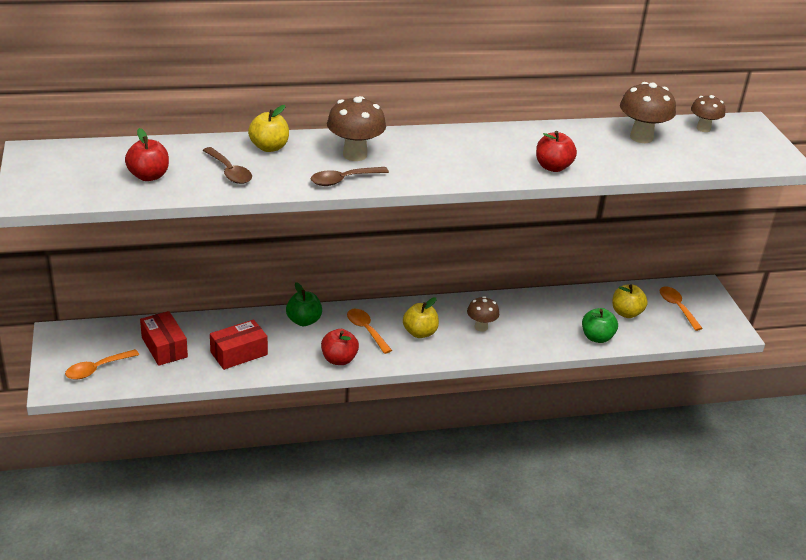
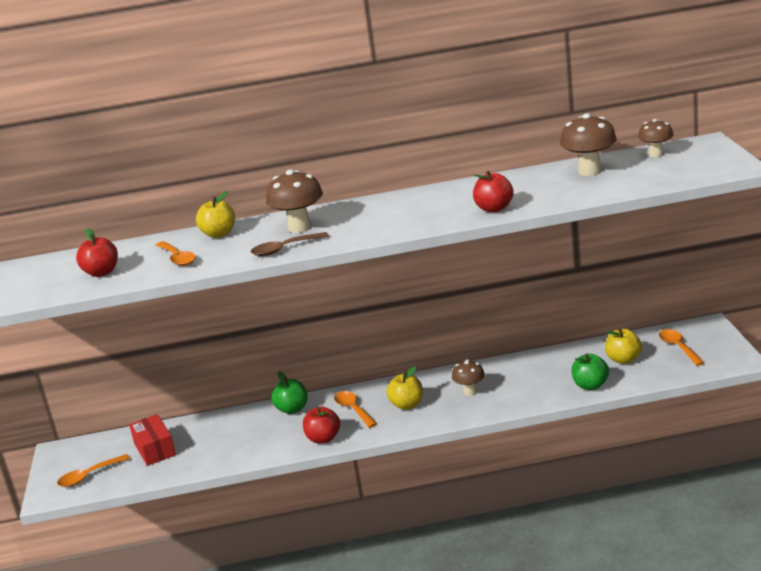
camera: 10 degrees right, 10 degrees down
brown spoon [203,147,252,184] -> orange spoon [156,241,196,266]
red box [210,319,268,370] -> none

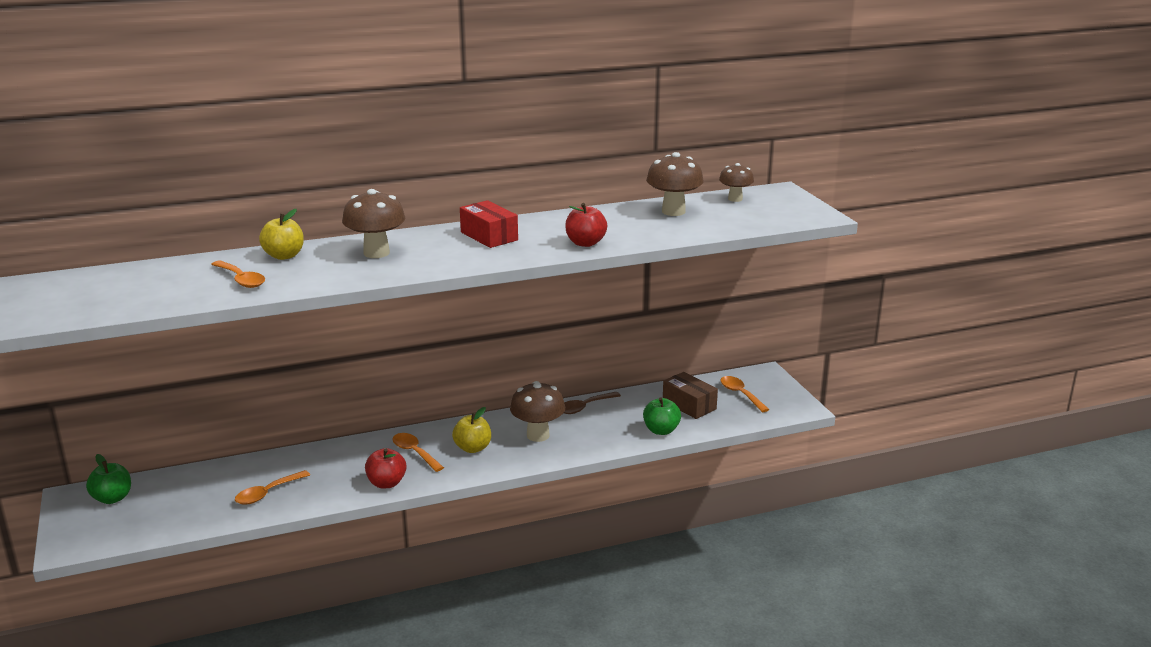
camera: 15 degrees left, 0 degrees up
orange spoon [57,454,130,487] -> orange spoon moved to [235,470,310,505]
red apple [76,229,118,277] -> none
red box [129,414,176,466] -> red box moved to [460,200,518,248]
brown spoon [251,232,329,256] -> brown spoon moved to [564,392,621,414]
green apple [272,371,308,414] -> green apple moved to [86,454,131,504]
brown mushroom [452,360,485,396] -> brown mushroom [510,381,565,442], size x1.59
yellow apple [605,328,642,364] -> brown box [663,372,718,419]

